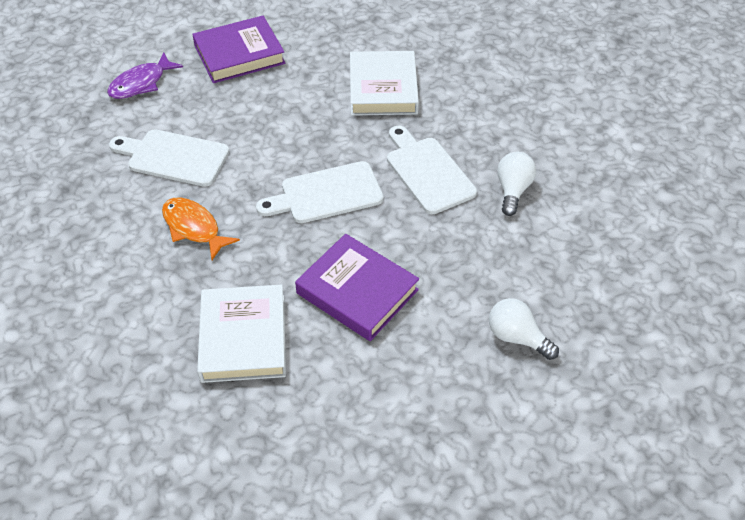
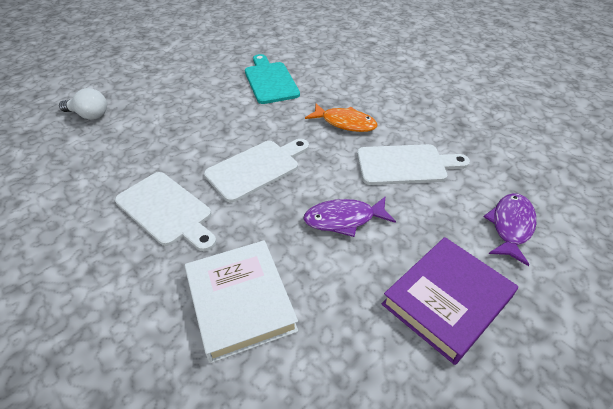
camera: 160 degrees right, 5 degrees down
white book [197,285,286,383] -> turquoise cutting board [245,54,300,104]
purple book [295,234,419,341] -> none
white light bulb [497,152,536,216] -> none
none -> purple fish [303,196,396,237]

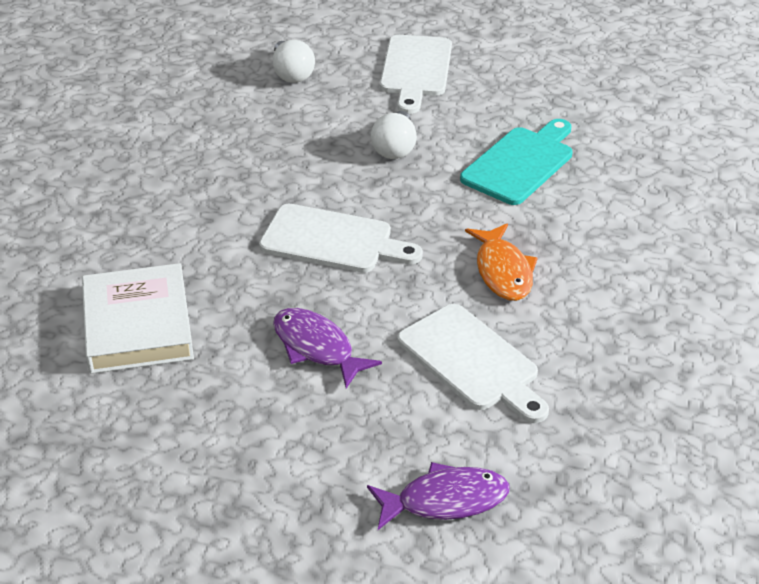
camera: 55 degrees right, 5 degrees down
white cutting board [115,172,216,251] -> white cutting board moved to [380,35,452,114]
white book [185,240,298,363] -> white book turned 45 degrees counterclockwise [82,263,194,374]
purple book [382,237,518,365] -> none
none -> white light bulb [371,111,417,159]

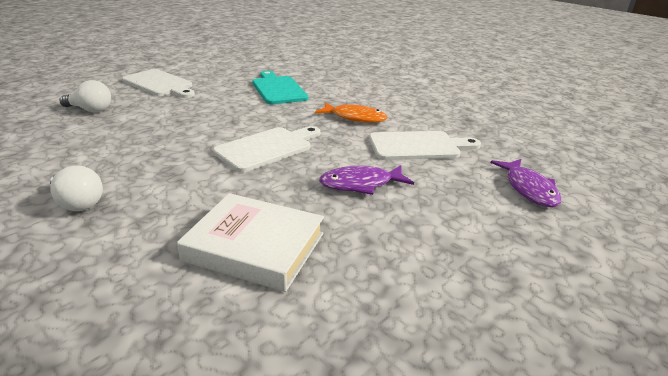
camera: 60 degrees left, 10 degrees down
purple fish [367,462,509,530] -> purple fish turned 150 degrees clockwise [491,159,562,208]
white light bulb [371,111,417,159] -> white light bulb moved to [50,165,103,211]

